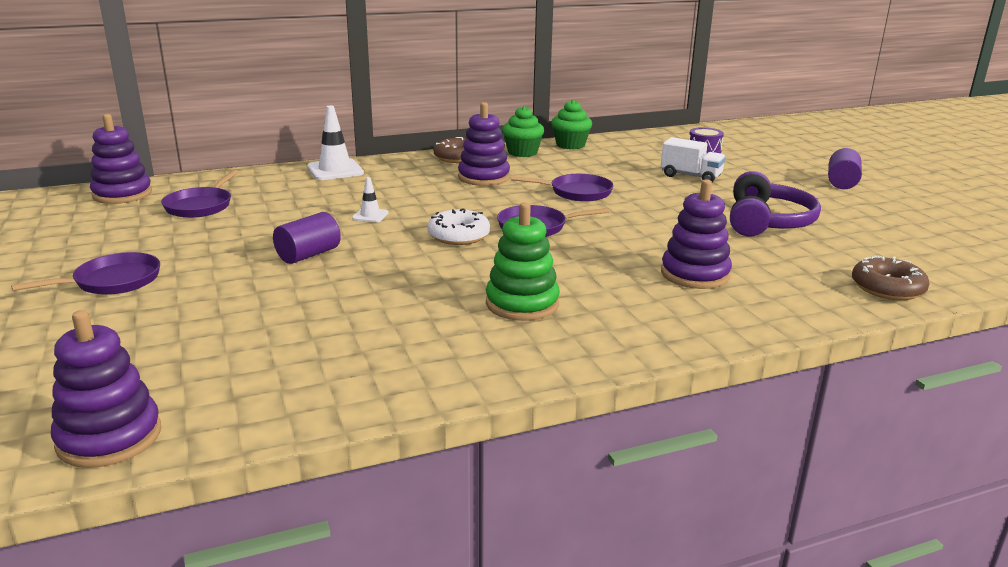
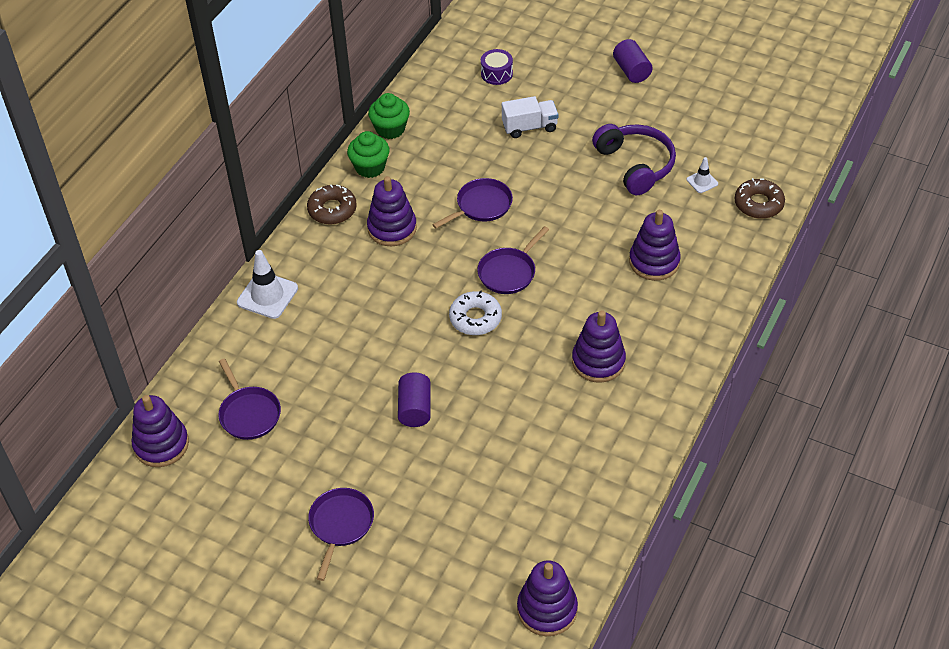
camera: 40 degrees left, 25 degrees up
white traffic cone [352,177,389,222] -> white traffic cone moved to [686,157,718,193]
green stacking toy [486,202,560,321] -> purple stacking toy [572,310,626,383]

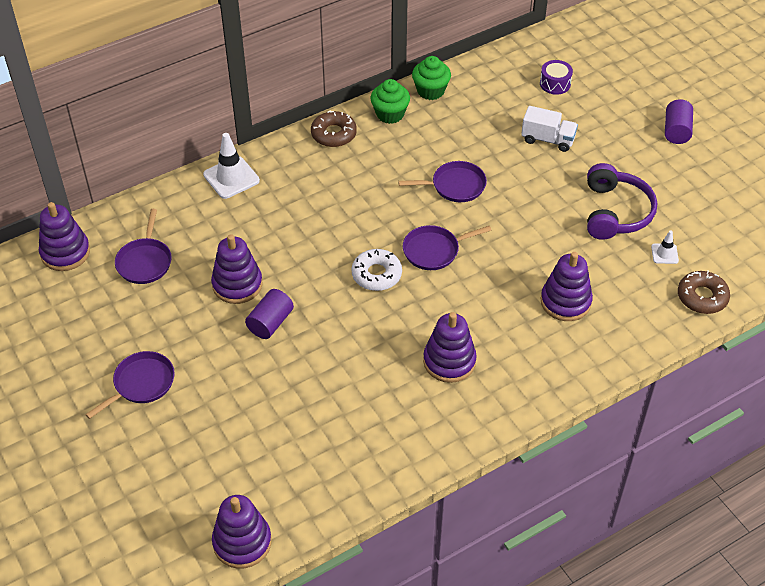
camera: 30 degrees right, 0 degrees up
purple stacking toy [367,176,417,246] -> purple stacking toy moved to [211,234,263,304]

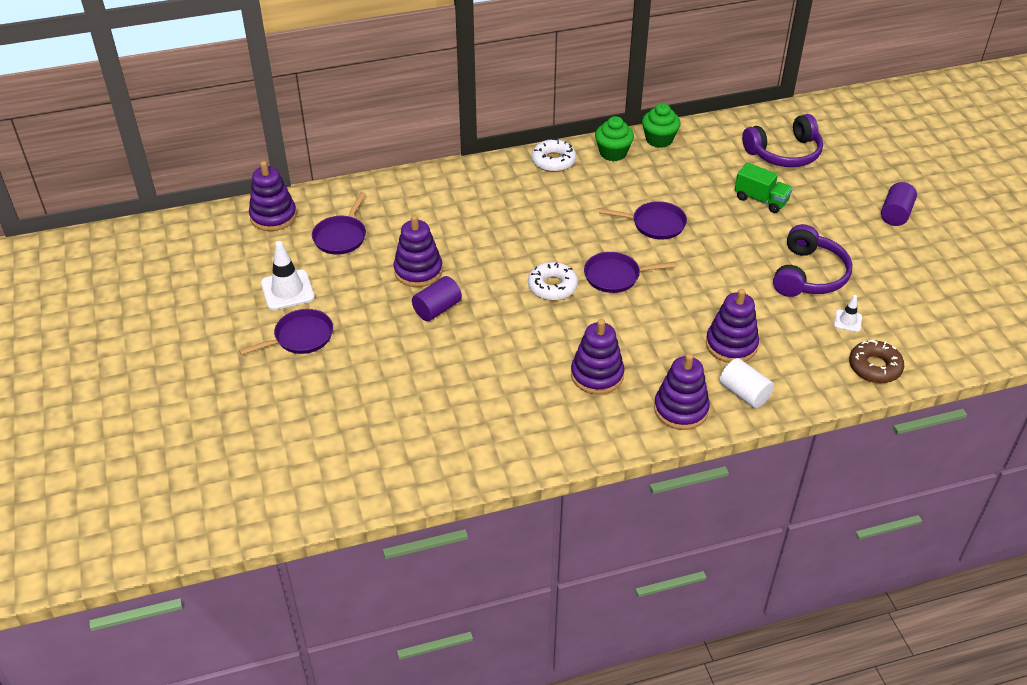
camera: 15 degrees right, 5 degrees down
white traffic cone [203,133,260,199] -> white traffic cone moved to [261,241,315,310]
purple stacking toy [212,495,272,569] -> purple stacking toy moved to [654,353,710,430]
brown donut [311,110,357,147] -> white donut [532,138,576,172]
white truck [521,106,578,152] -> green truck [735,162,793,213]
purple drum [540,60,573,95] -> purple headphones [742,114,823,167]
none -> white cylinder [719,358,774,408]

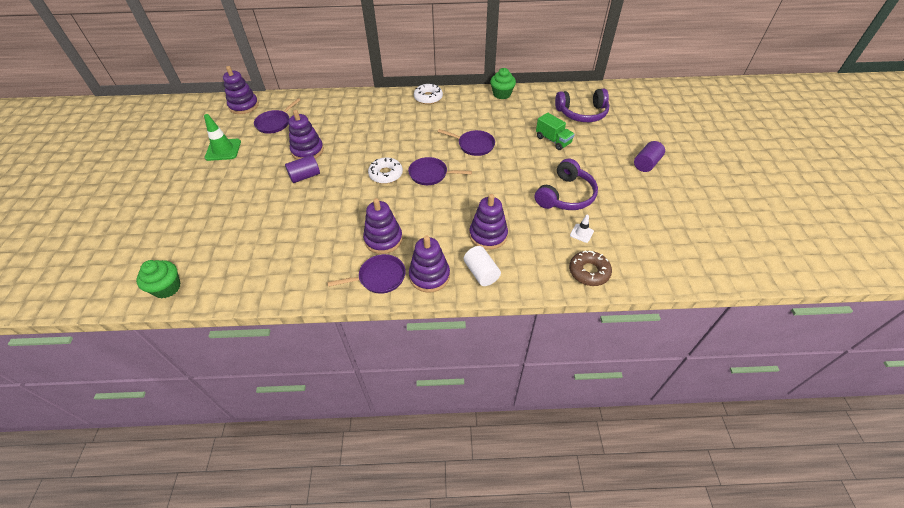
camera: 15 degrees right, 5 degrees up
purple pan [239,309,333,355] -> purple pan moved to [327,254,406,294]
white traffic cone [261,241,315,310] -> green traffic cone [204,114,241,161]
green cupcake [595,116,634,161] -> green cupcake moved to [136,260,181,298]

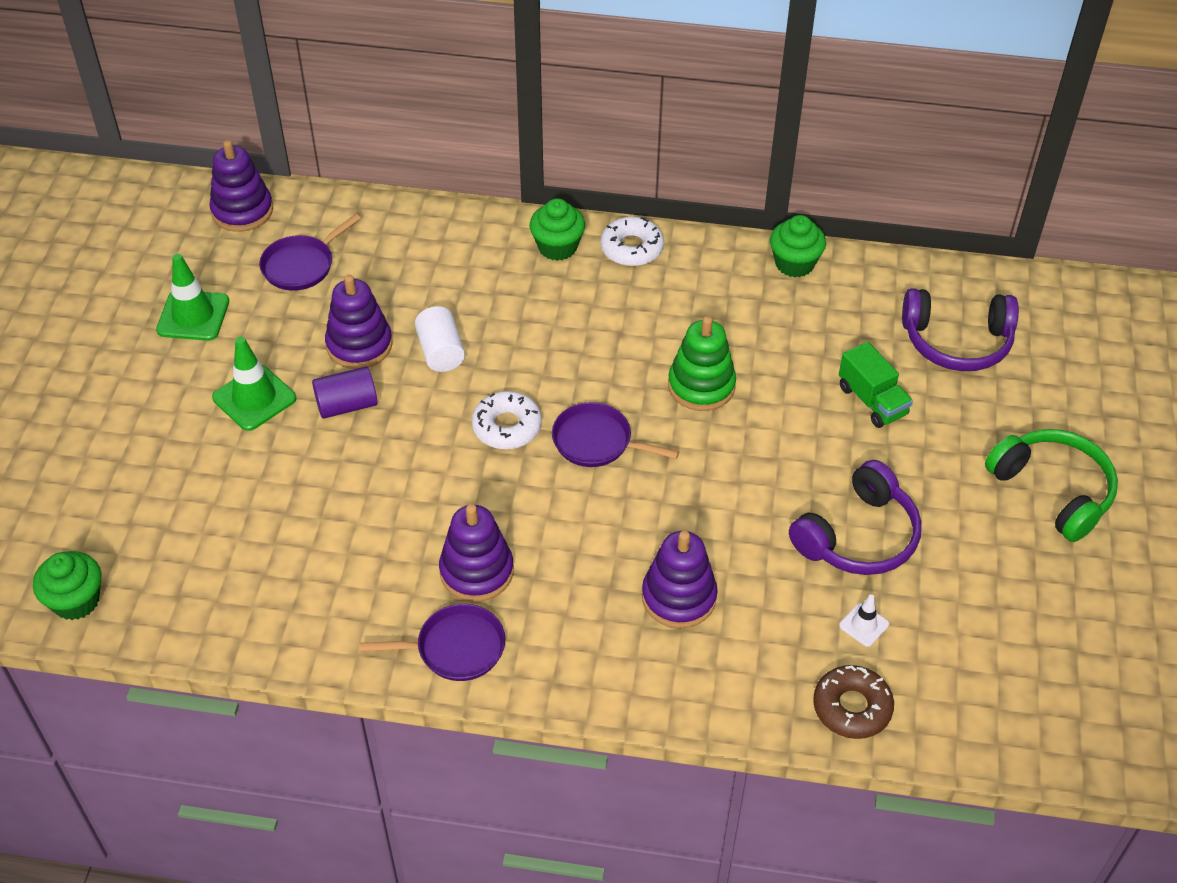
camera: 10 degrees right, 0 degrees up
purple stacking toy [409,236,450,293] -> none
purple pan [438,129,495,156] -> green stacking toy [668,316,736,411]
white cylinder [464,246,501,286] -> white cylinder moved to [415,306,465,372]
purple cylinder [634,141,665,172] -> green headphones [985,429,1118,542]
none -> green traffic cone [212,337,296,431]
none -> green cupcake [529,198,585,261]

